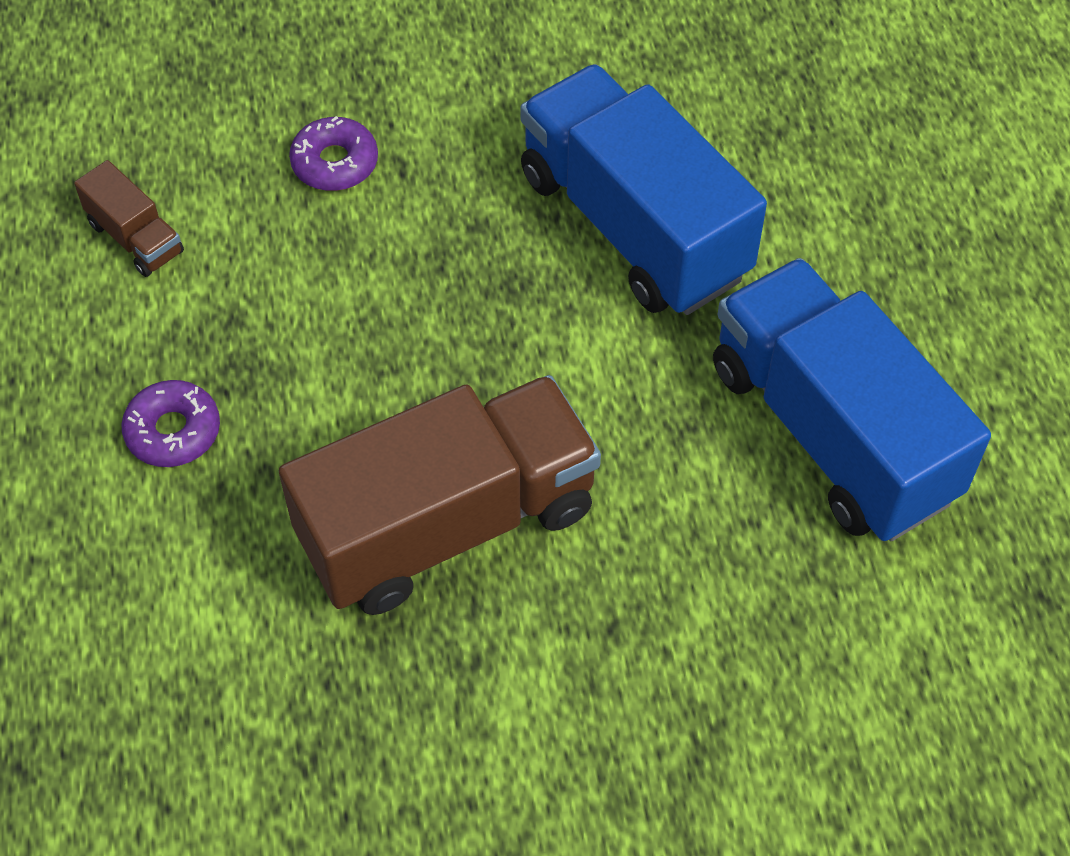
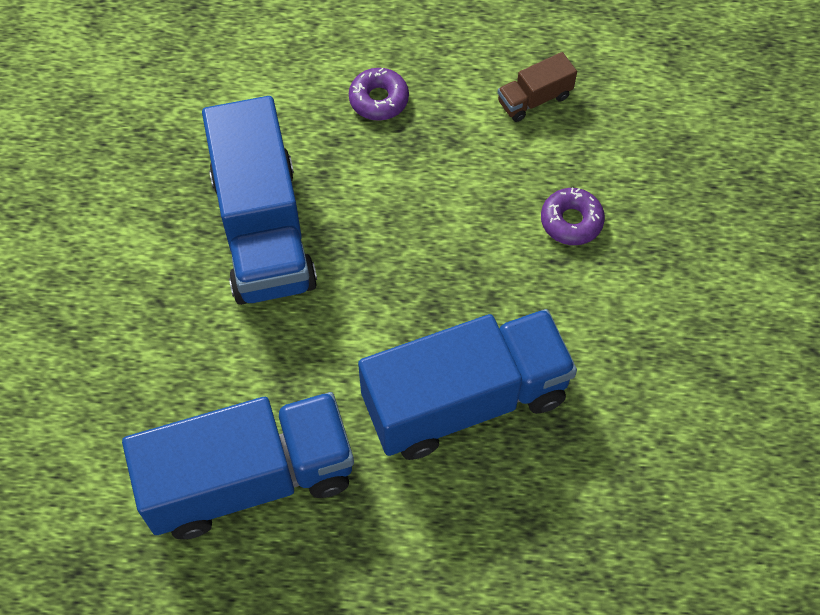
camera: 105 degrees right, 5 degrees up
brown truck [279,375,601,615] -> blue truck [202,96,317,305]

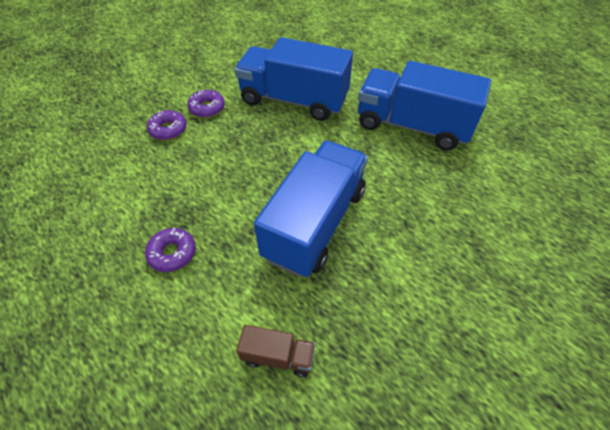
camera: 140 degrees left, 10 degrees down
brown truck [497,52,577,122] -> brown truck moved to [236,325,315,377]
none -> purple donut [187,90,225,118]

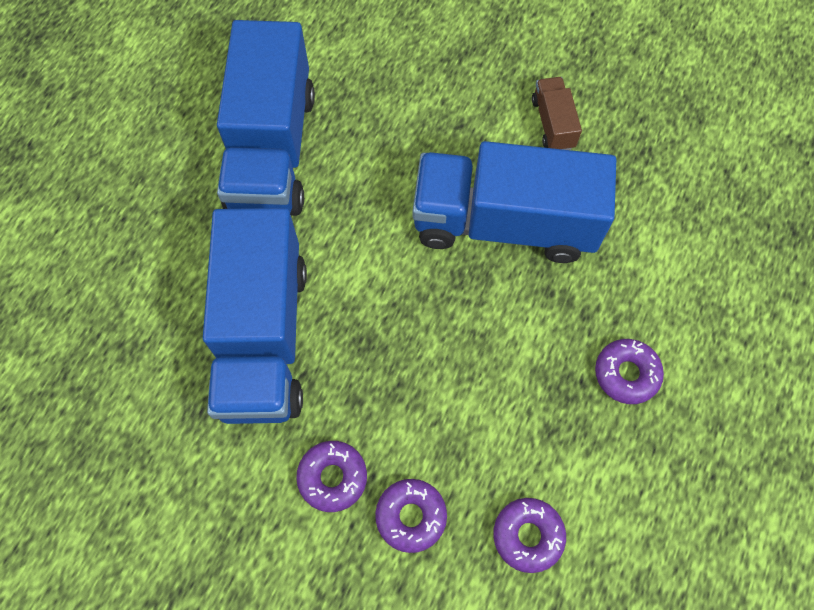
camera: 110 degrees left, 15 degrees up
brown truck [236,325,315,377] -> brown truck moved to [532,77,582,150]
none -> purple donut [493,498,566,573]

